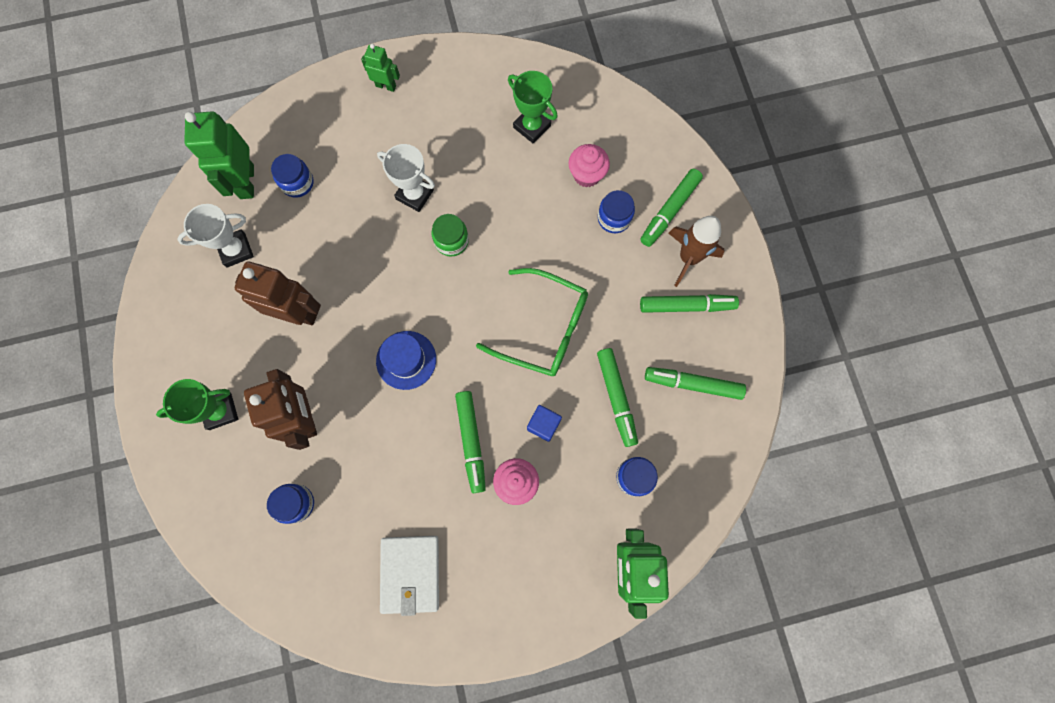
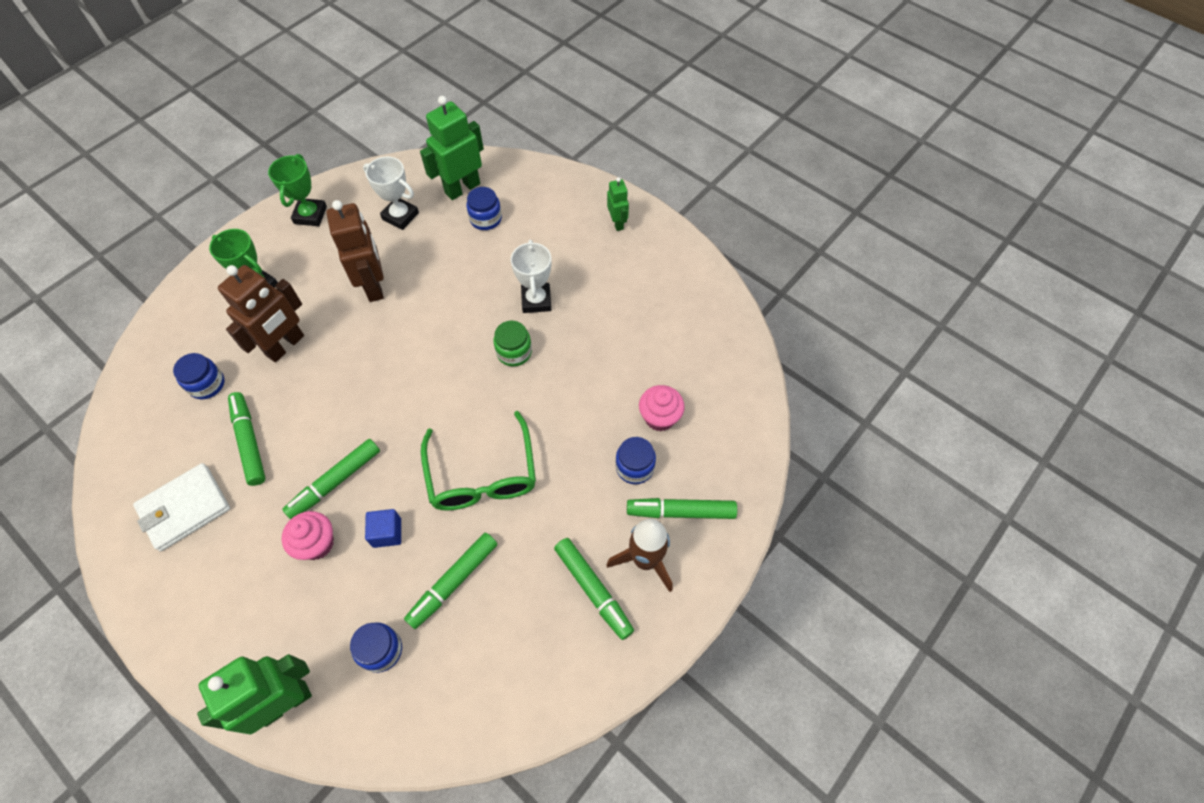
camera: 55 degrees right, 15 degrees down
blue hat [376,331,436,390] -> none
green trophy [508,71,558,144] -> green trophy moved to [268,154,327,226]
green marker [645,367,746,400] -> green marker moved to [228,392,266,486]

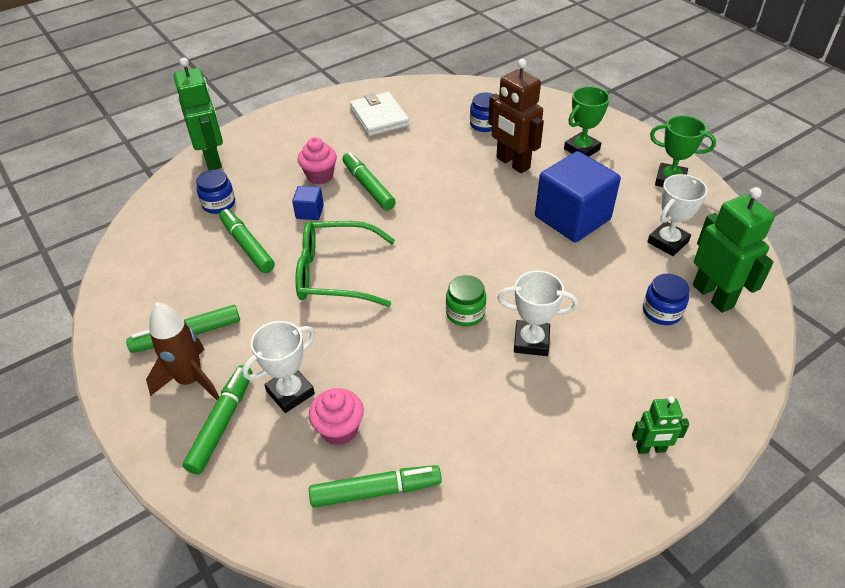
camera: 105 degrees right, 15 degrees down
green marker [228,392,266,486] -> green marker moved to [309,465,442,507]
brown robot [326,200,384,302] -> blue cube [535,151,621,242]
blue jar [615,437,656,484] -> white trophy [243,321,315,413]

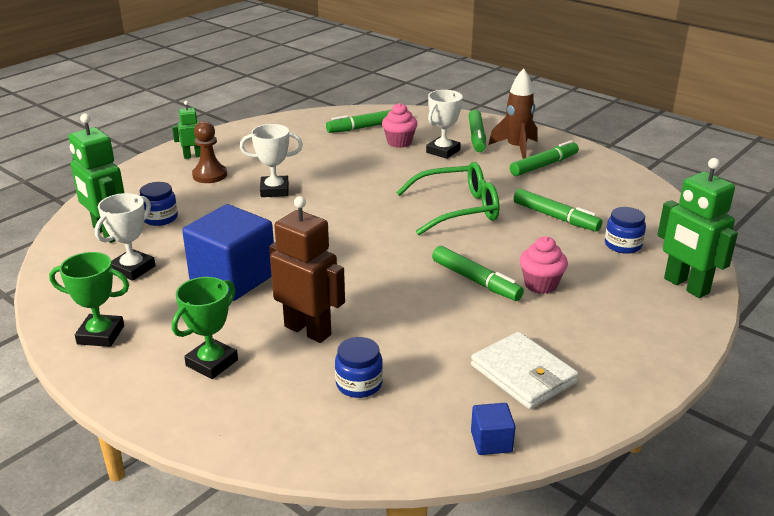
camera: 165 degrees right, 15 degrees down
blue cube [292,186,324,220] -> blue cube moved to [471,403,516,455]
green jar [446,275,486,327] -> none
none -> brown pawn [192,121,227,183]

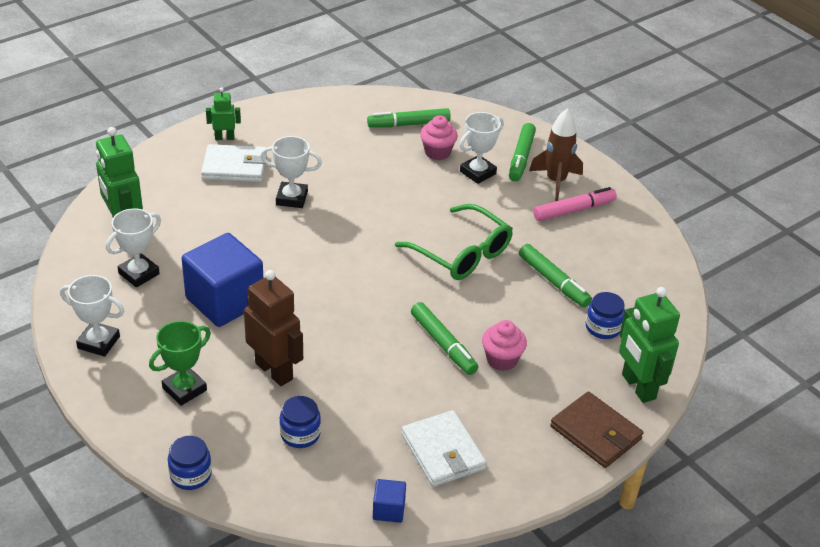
camera: 10 degrees right, 10 degrees up
green trophy [49,252,129,347] -> white trophy [60,275,124,357]
blue jar [140,182,178,226] -> blue jar moved to [168,436,212,490]
brown pawn [192,121,227,183] -> white wallet [201,144,267,182]
green glasses [396,162,500,235] -> green glasses turned 45 degrees clockwise [395,204,513,280]
green marker [510,140,579,176] -> pink marker [533,187,617,221]
none -> brown wallet [550,391,643,468]

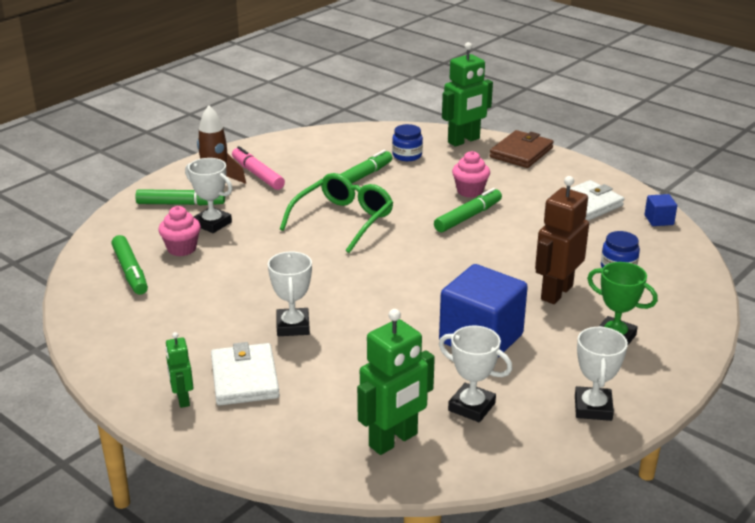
camera: 100 degrees left, 10 degrees down
blue jar [168,436,212,490] -> none

